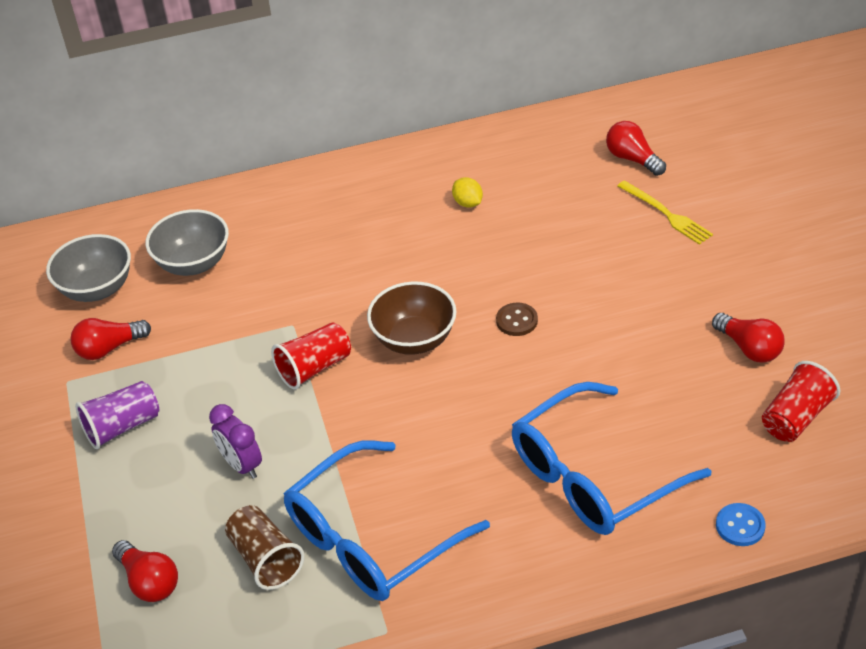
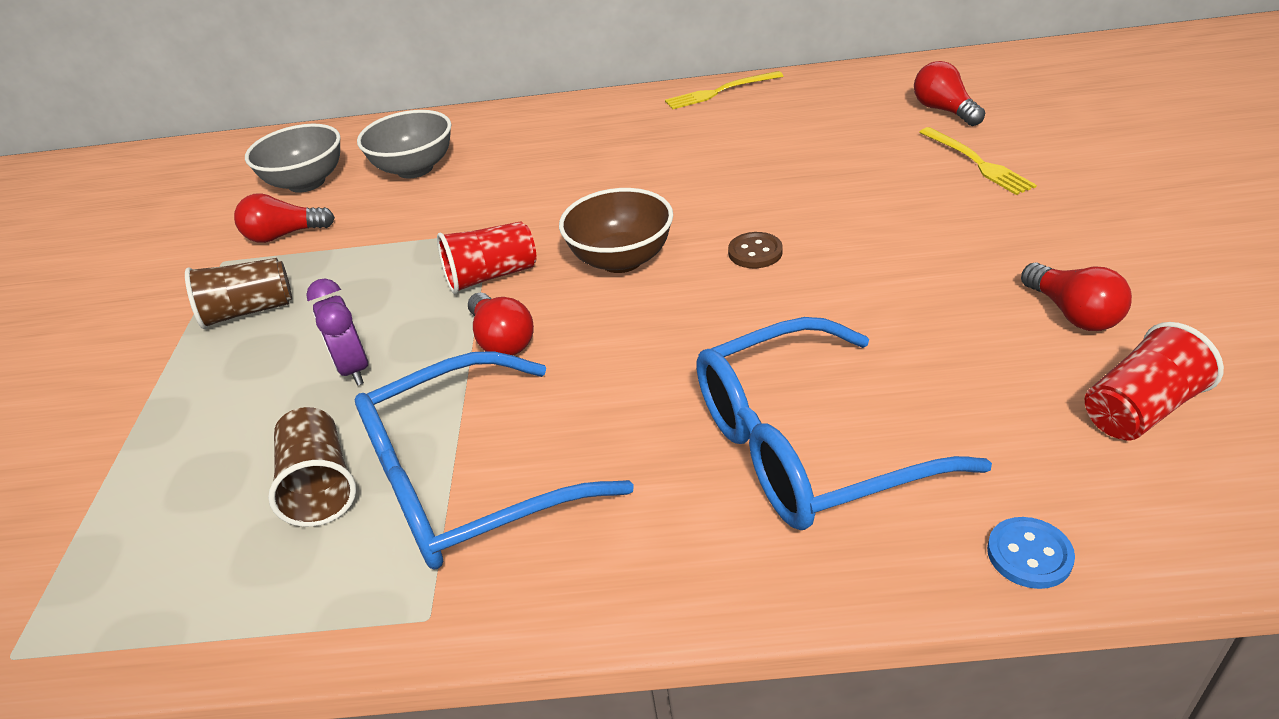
camera: 15 degrees right, 5 degrees down
purple cup [75,381,159,449] -> brown cup [185,258,292,329]
red light bulb [112,540,178,602] -> red light bulb moved to [468,292,534,355]
yellow lemon [452,177,483,208] -> none
none -> yellow fork [665,71,783,109]

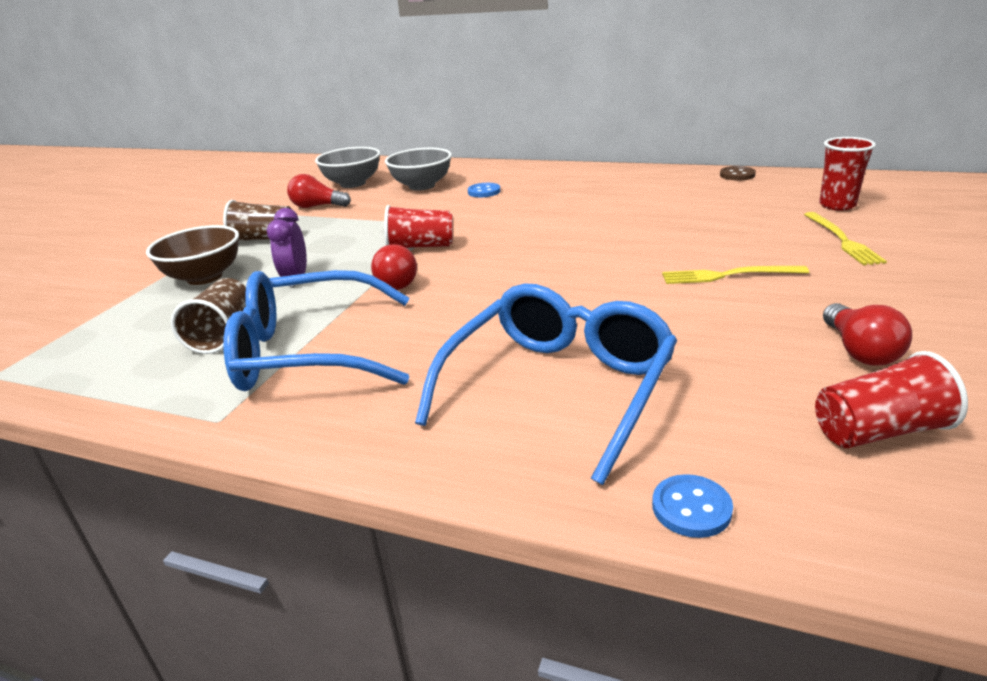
camera: 20 degrees right, 10 degrees down
brown bowl [559,188,673,273] -> brown bowl moved to [146,225,239,285]
yellow fork [665,71,783,109] -> yellow fork moved to [662,266,809,284]
blue glasses [696,317,992,530] -> blue glasses turned 120 degrees clockwise [415,283,677,485]
brown button [728,232,783,268] -> brown button moved to [720,166,756,181]
red light bulb [914,61,985,126] -> red cup [819,137,876,211]
none -> blue button [468,183,500,197]

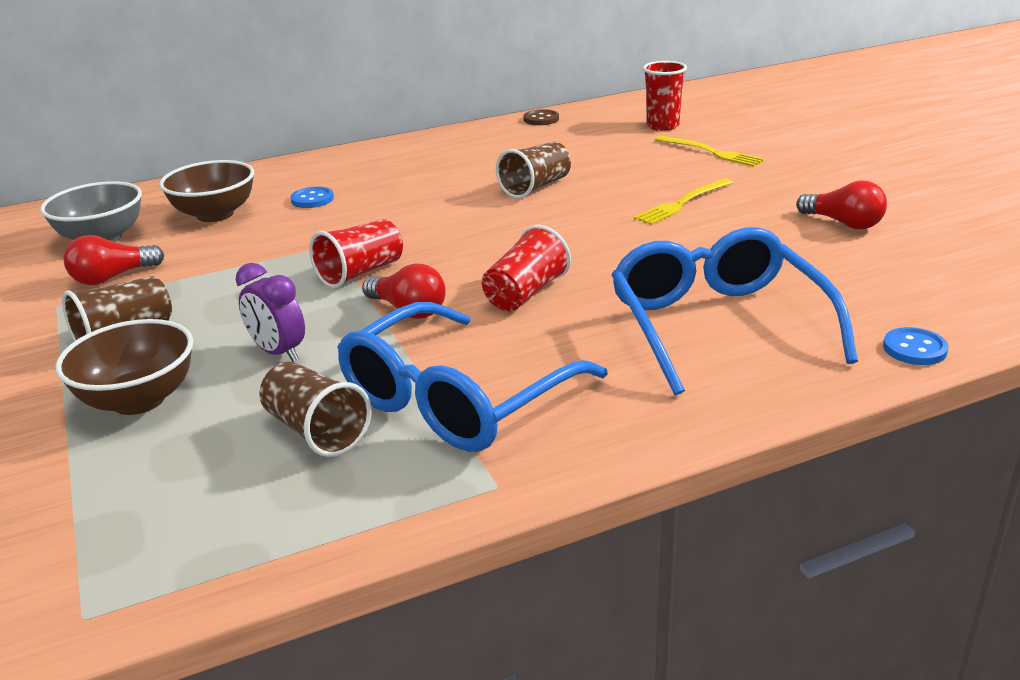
camera: 45 degrees left, 0 degrees up
grey bowl [385,148,452,191] -> brown bowl [159,160,254,222]
red cup [815,351,968,448] -> red cup moved to [482,225,571,311]
none -> brown cup [496,142,571,199]

